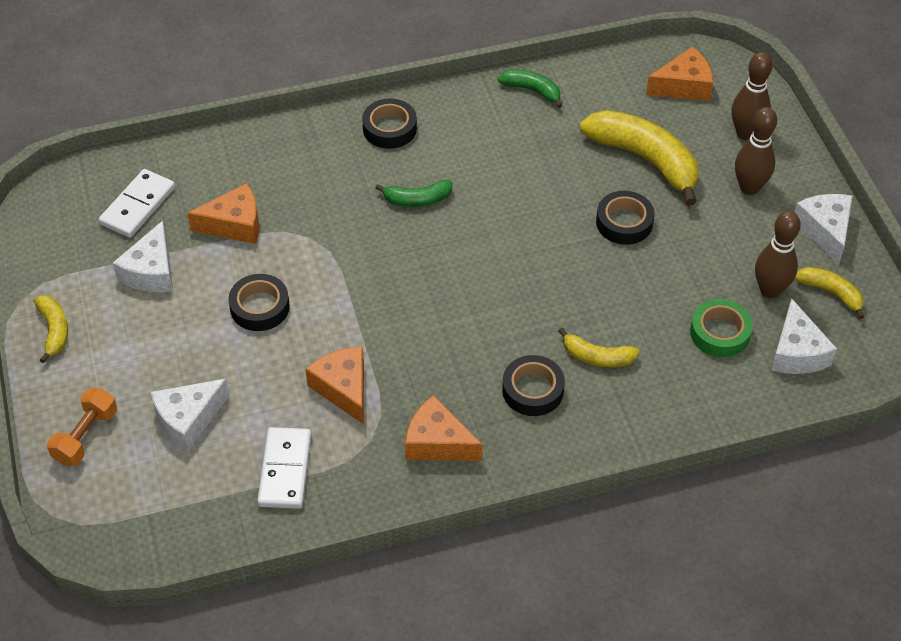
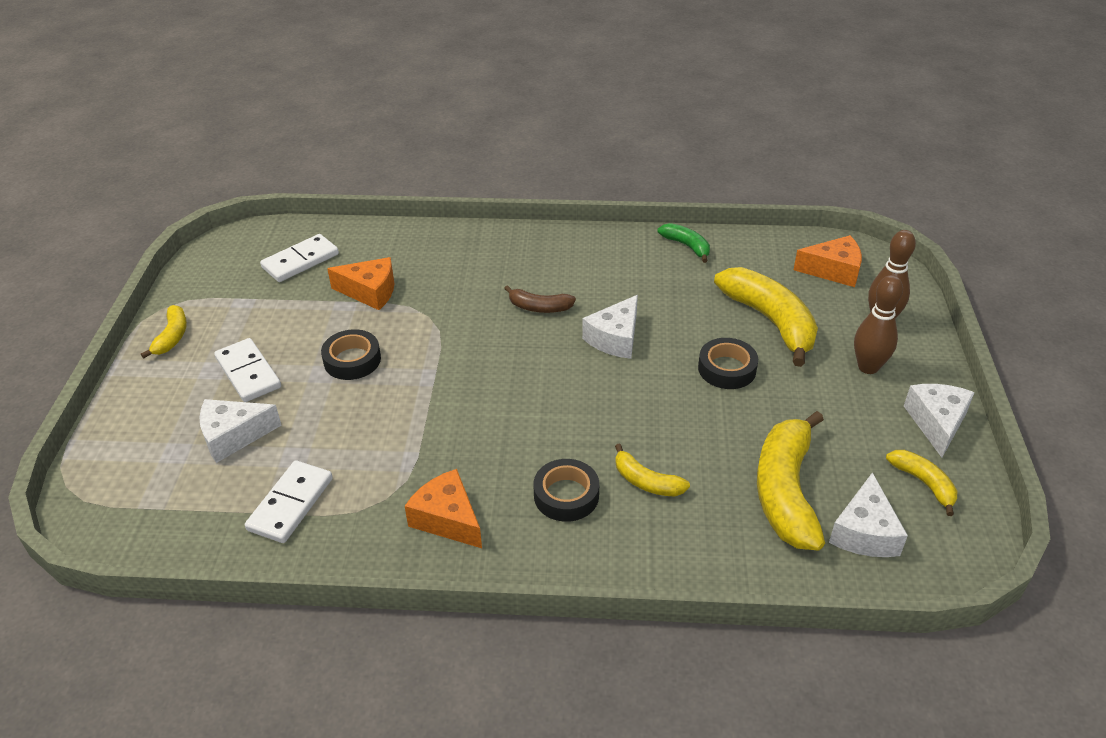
camera: 20 degrees right, 10 degrees down
orange dumbbell [47,388,117,466] -> none
white cheese [113,221,173,292] -> white cheese moved to [582,295,638,359]
orange cheese [305,346,364,424] -> none
black tape [362,98,417,149] -> none
green banana [375,180,453,207] -> brown banana [504,285,576,313]
green tape [690,299,753,357] -> yellow banana [757,411,825,550]
brown bowling pin [755,211,801,298] -> none
none -> white domino [214,338,281,402]

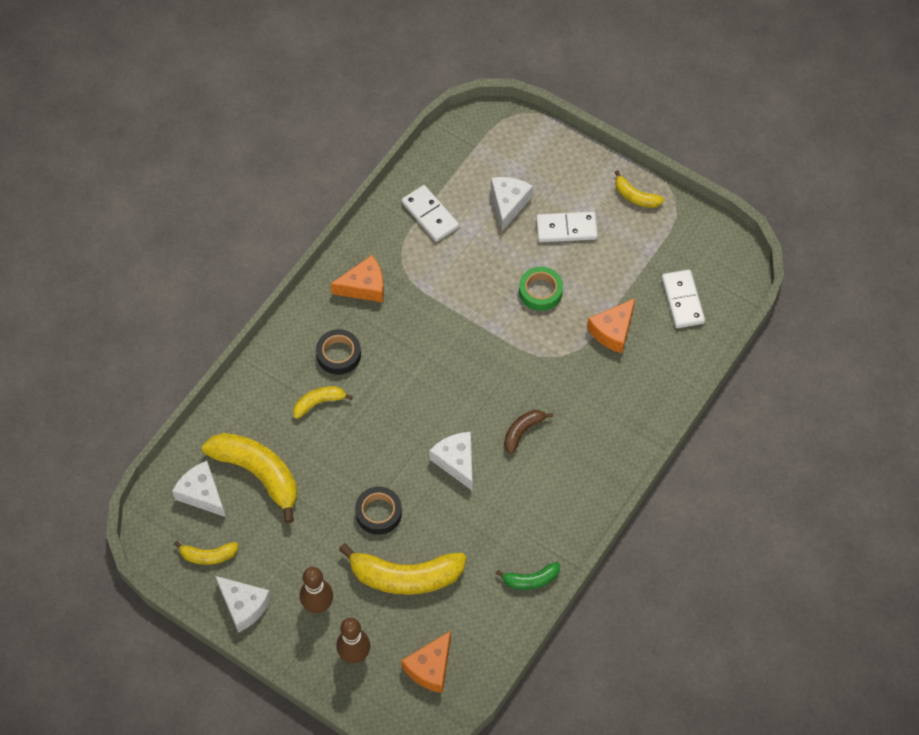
camera: 120 degrees right, 20 degrees up
black tape [321,329,381,380] -> green tape [519,267,563,311]

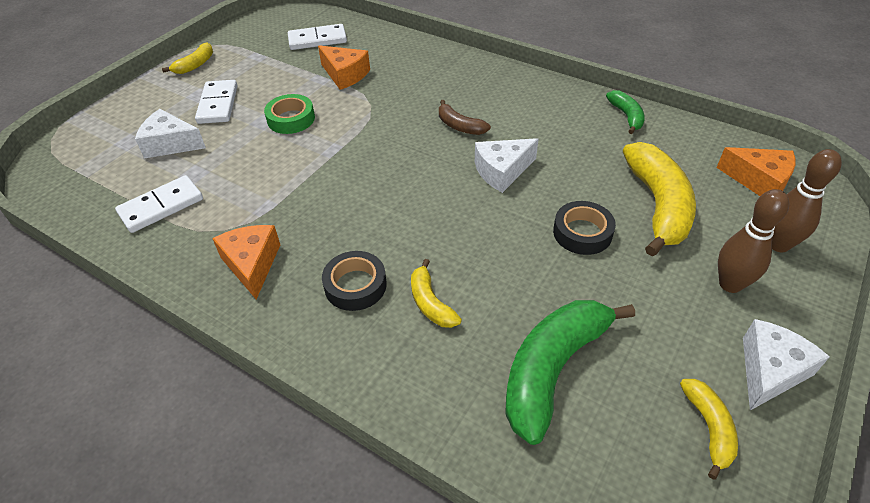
camera: 90 degrees left, 15 degrees down
white cheese [172,461,226,517] -> none
yellow banana [202,433,297,523] -> green banana [505,300,635,445]

